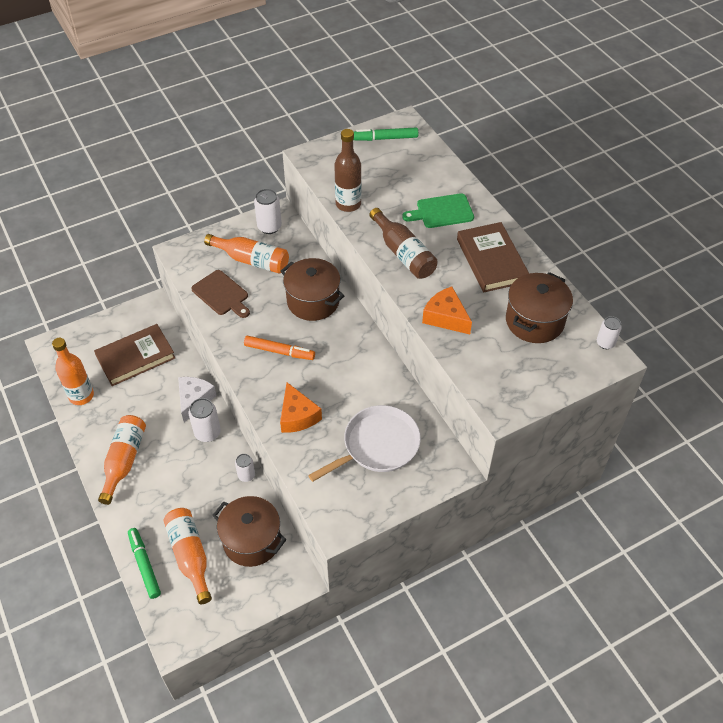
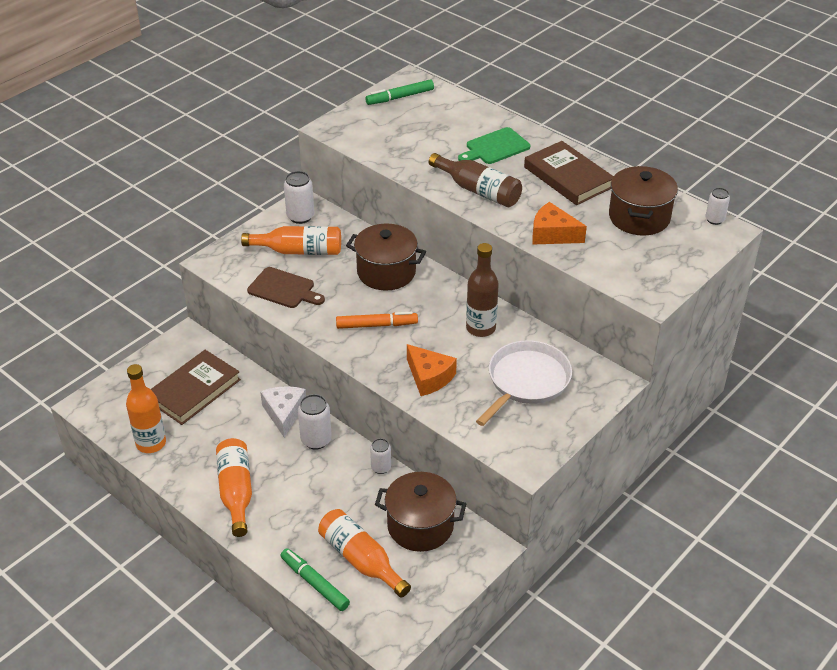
camera: 20 degrees left, 10 degrees down
brown bottle [334,129,362,212] -> brown bottle moved to [466,243,499,337]

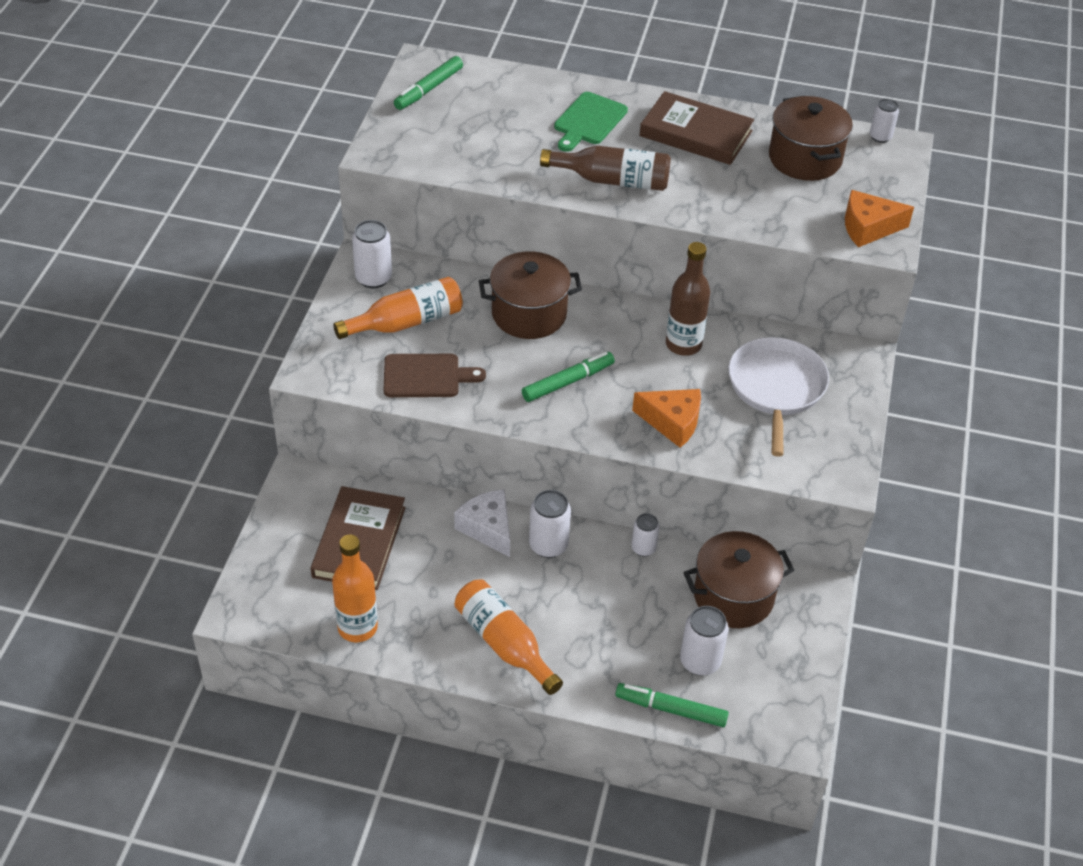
camera: 30 degrees left, 5 degrees up
orange bottle [318,509,411,598] -> white can [680,606,728,676]
orange marker [336,312,418,329] -> green marker [522,352,615,402]
orange cheese [532,202,587,244] -> orange cheese moved to [845,190,914,247]

